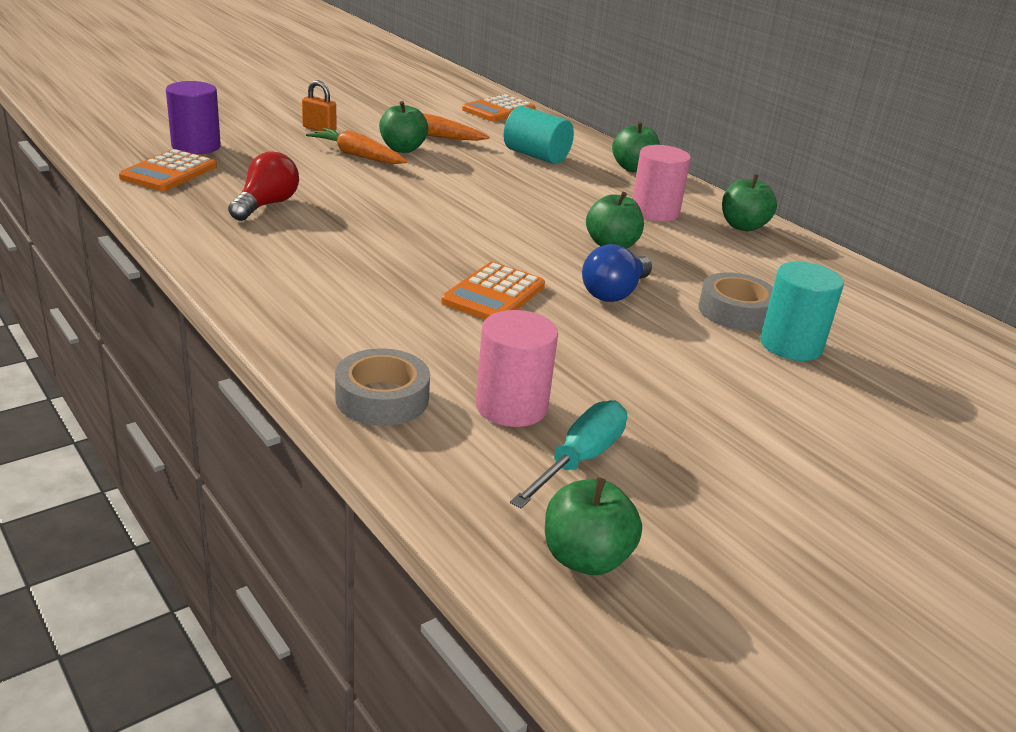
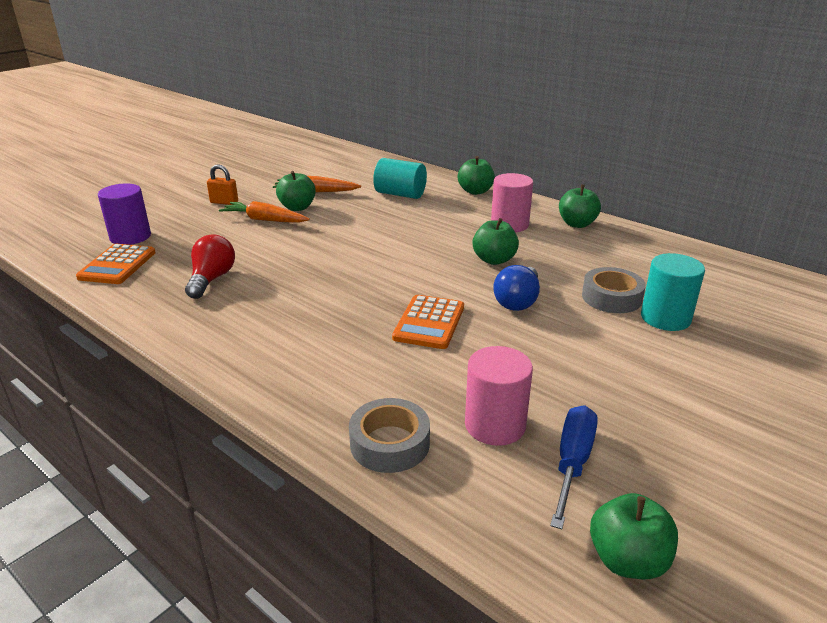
camera: 10 degrees left, 0 degrees up
orange calculator [462,94,535,121] -> none
turquoise screwdriver [510,400,627,508] -> blue screwdriver [550,405,598,529]

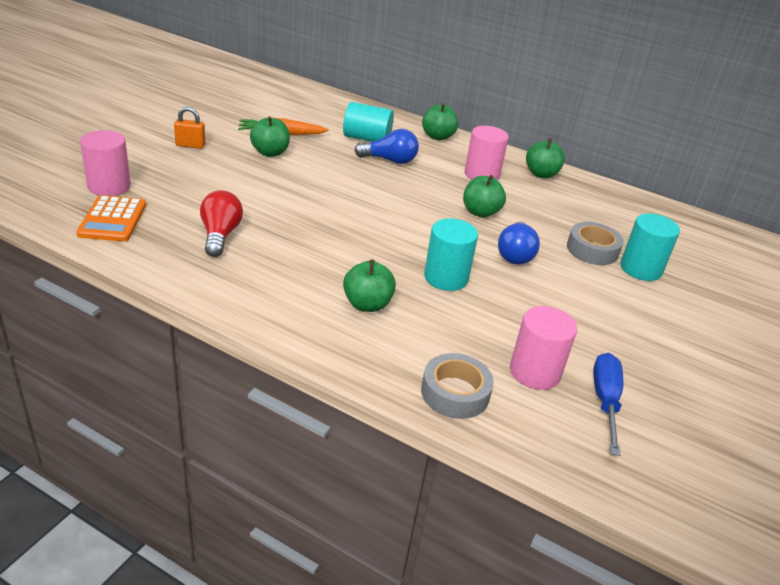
camera: 15 degrees left, 5 degrees up
purple cylinder [98,184,151,245] -> pink cylinder [80,130,131,196]
orange carrot [219,201,310,223] -> none
orange calculator [392,295,464,349] -> turquoise cylinder [424,218,478,291]
green apple [590,493,678,579] -> green apple moved to [343,260,396,312]
none -> blue light bulb [354,129,419,164]

